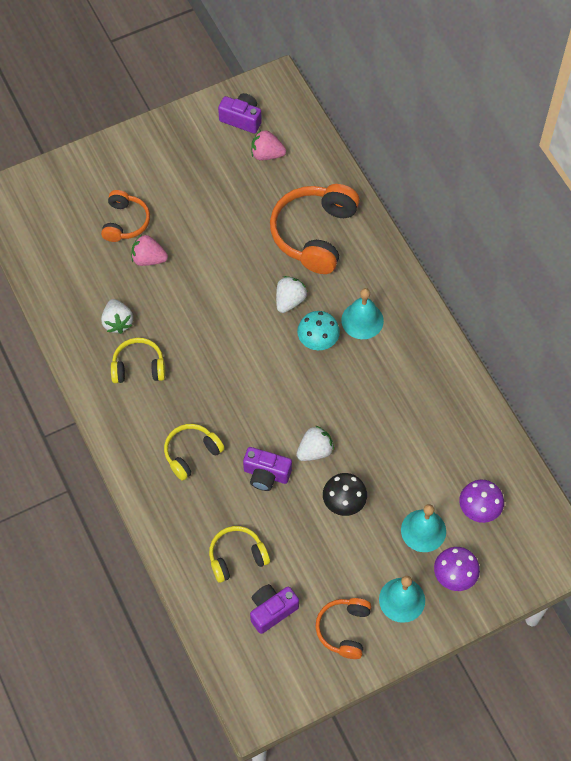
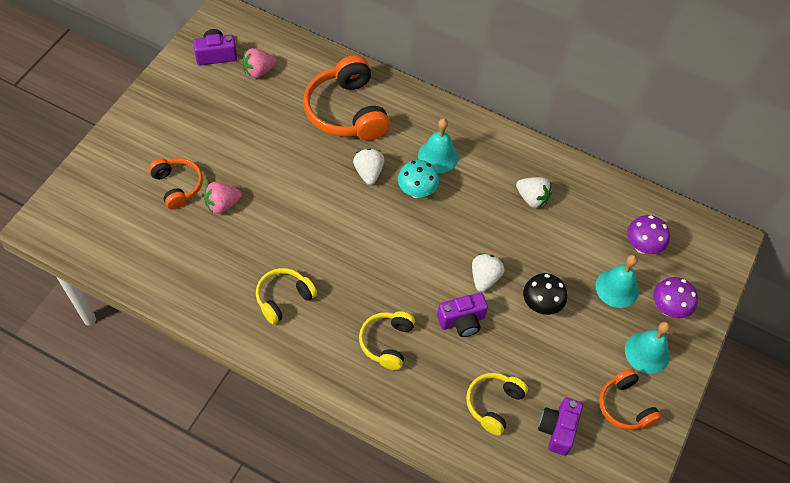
camera: 40 degrees left, 5 degrees down
white strawberry [101,299,133,334] -> white strawberry moved to [516,177,552,208]

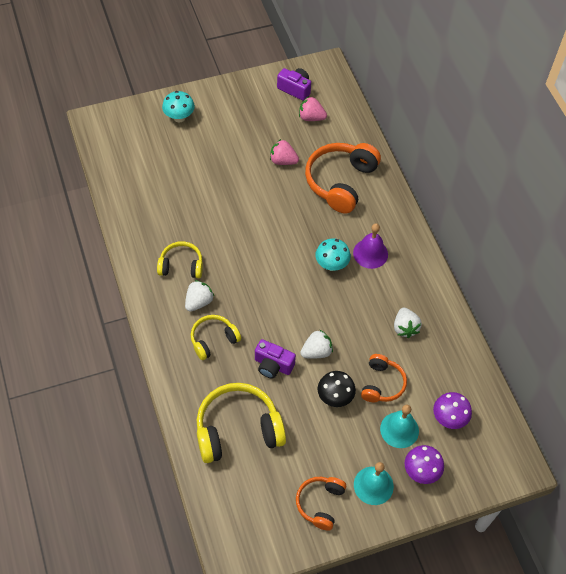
camera: 45 degrees right, 0 degrees up
orange headphones [149,158,203,210] -> orange headphones moved to [361,354,407,402]
pink strawberry [204,182,242,214] -> pink strawberry moved to [270,139,299,165]
white strawberry [353,148,384,185] -> white strawberry moved to [185,280,214,312]
turquoise bell [418,118,458,173] -> purple bell [353,223,388,269]
yellow headphones [466,373,528,436] -> yellow headphones [197,383,286,463], size x1.75
purple camera [538,398,583,456] -> none
none -> turquoise mushroom [162,91,195,122]

